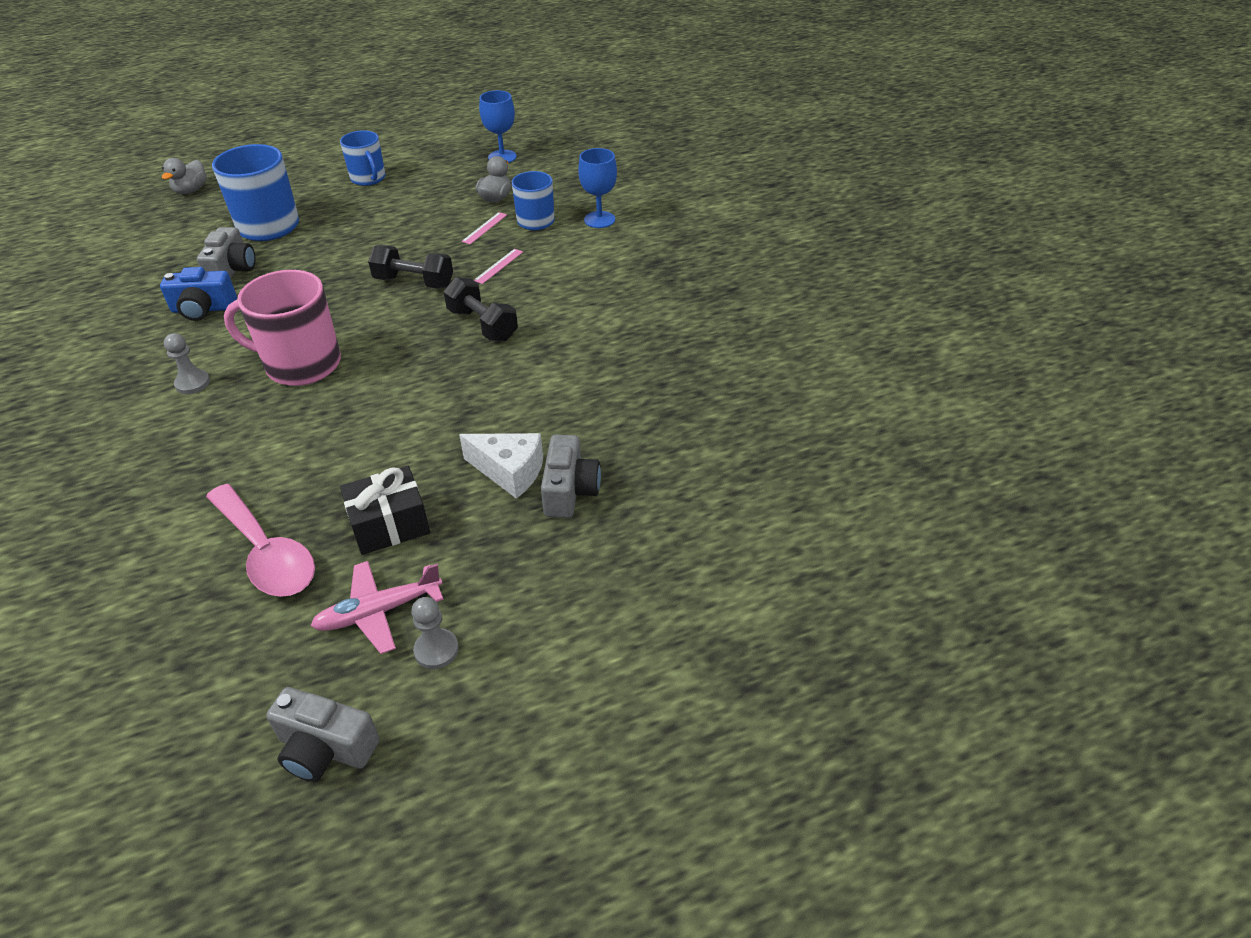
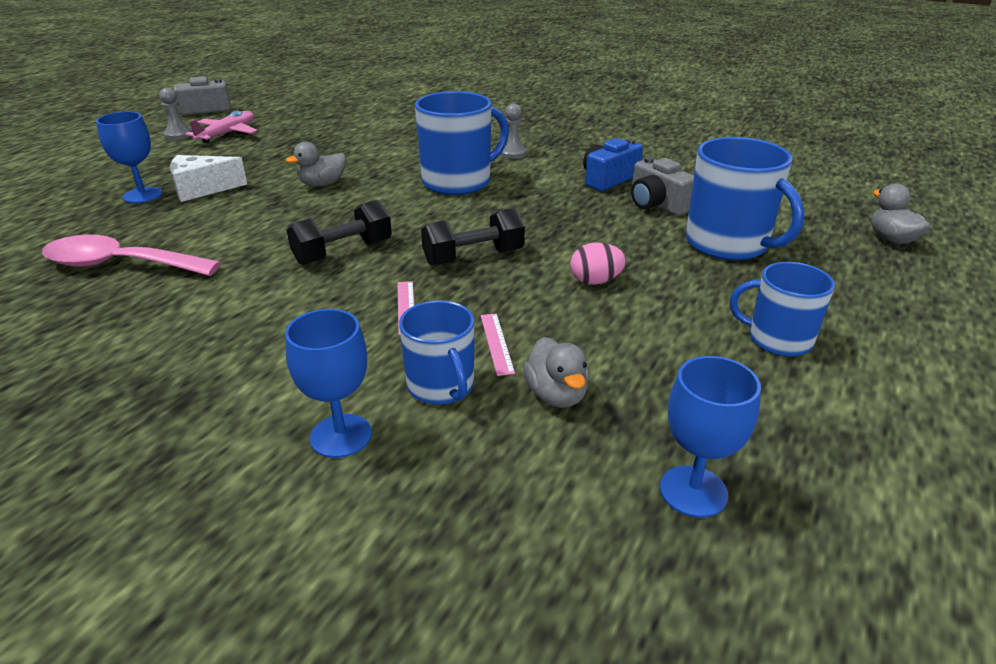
camera: 140 degrees right, 10 degrees down
pink spoon [206,484,315,597] -> pink spoon moved to [42,235,221,276]
pink mug [224,270,341,386] -> blue mug [415,91,509,195]
black gift [340,466,430,555] -> none
black dumbbell [444,277,518,341] -> black dumbbell turned 45 degrees counterclockwise [287,200,392,265]
grey camera [541,435,601,518] -> blue goblet [96,111,162,203]
none -> grey duck [286,142,346,187]
none -> pink egg [570,242,626,285]

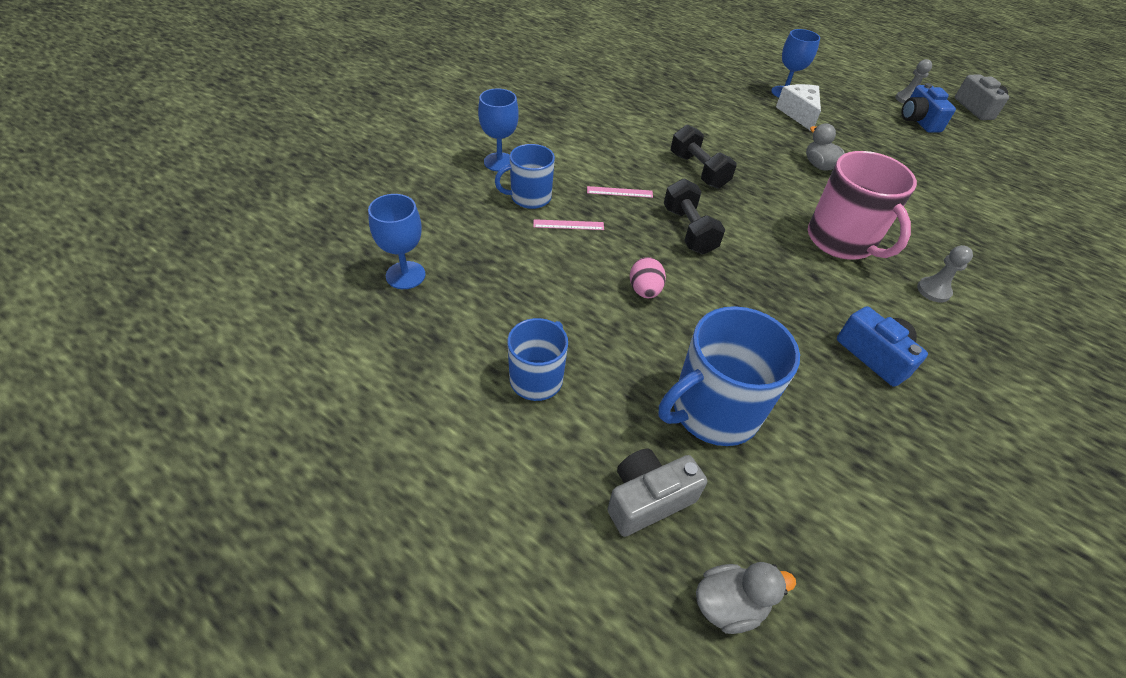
camera: 95 degrees right, 15 degrees up
pink spoon [42,235,221,276] -> none
pink plane [185,111,257,143] -> blue camera [901,83,956,133]
blue mug [415,91,509,195] -> pink mug [808,151,917,260]
grey duck [523,337,589,408] -> none
grey camera [631,157,694,216] -> grey camera moved to [607,449,707,537]

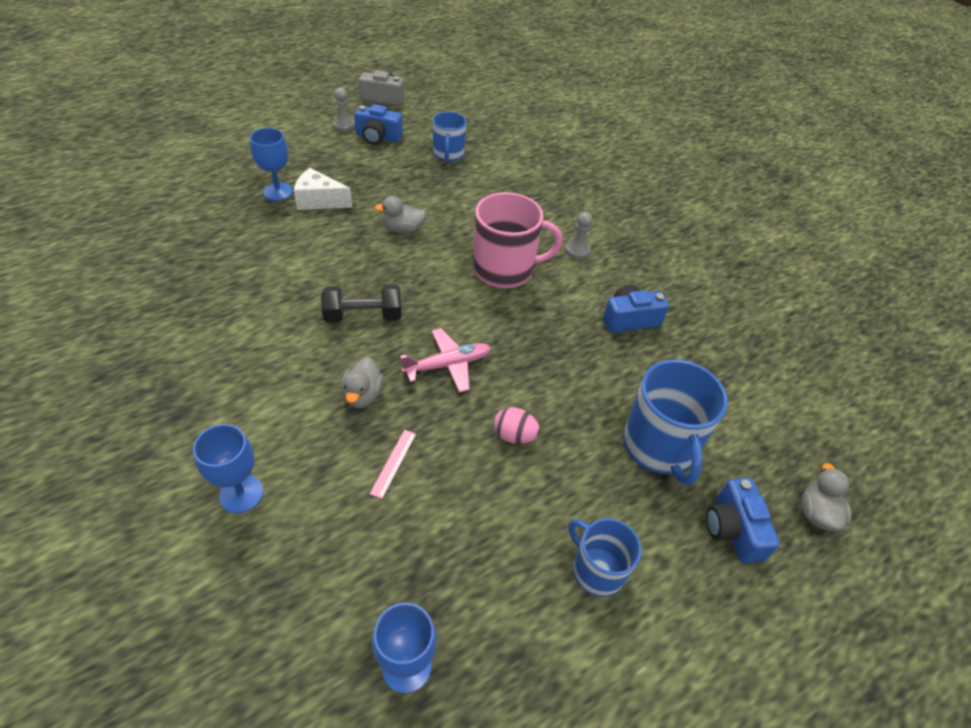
camera: 70 degrees left, 0 degrees up
blue mug [495,144,555,209] -> blue mug moved to [433,112,467,162]
pink ruler [587,186,653,198] -> grey duck [341,357,384,408]
grey camera [607,449,707,537] -> blue camera [706,478,780,563]
black dumbbell [664,178,725,254] -> pink plane [400,328,491,393]

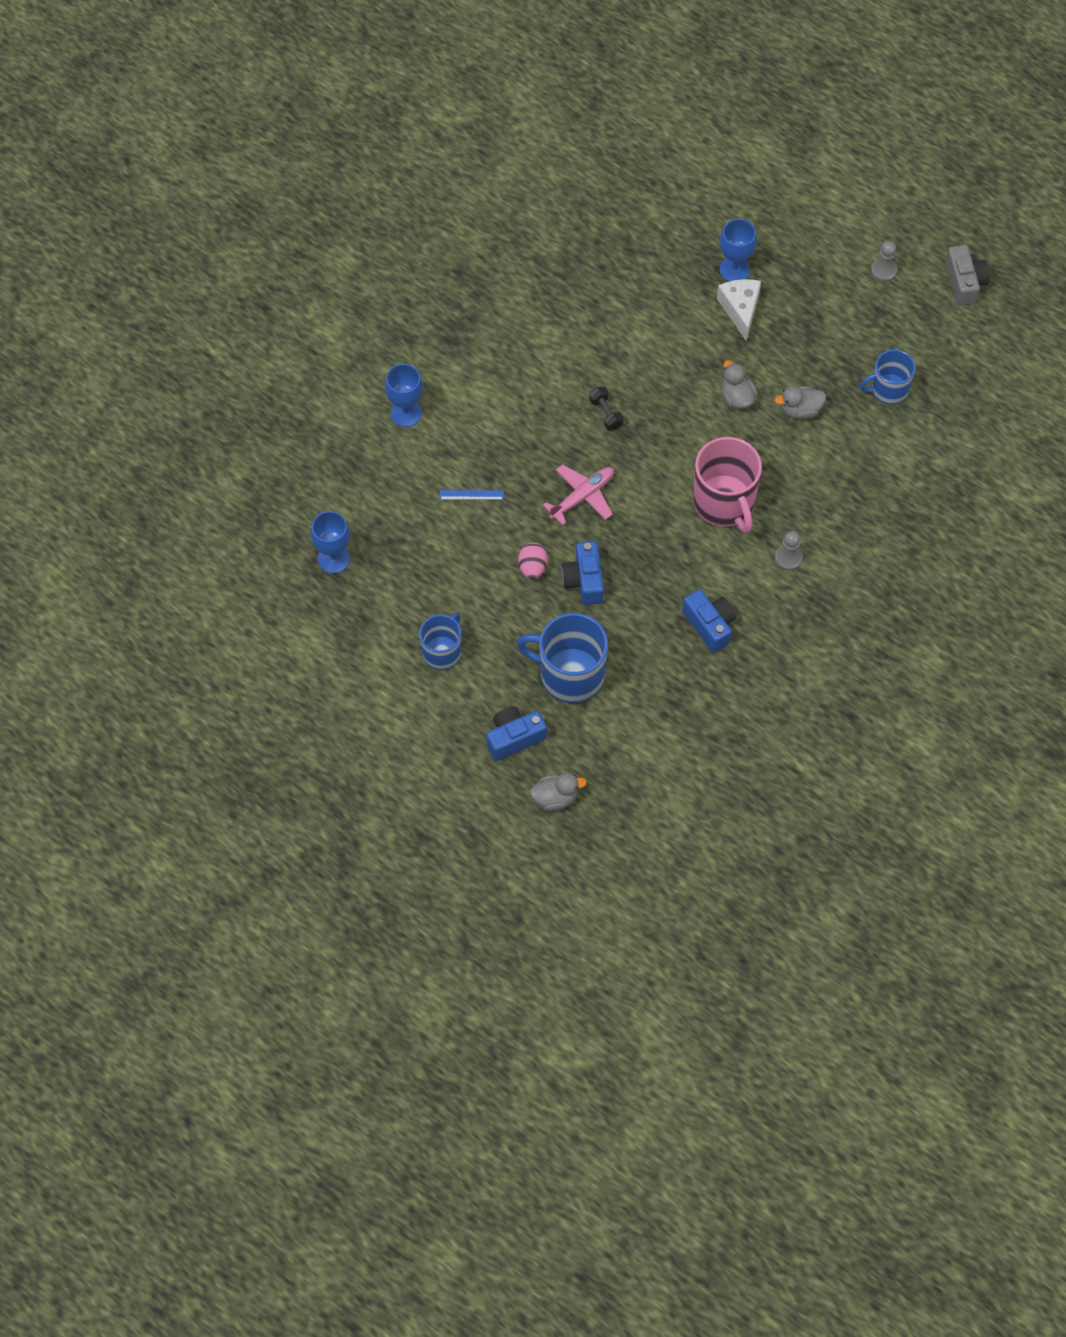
camera: 75 degrees right, 15 degrees up
black dumbbell [321,285,401,323] -> black dumbbell [589,387,624,431], size x0.62
grey duck [341,357,384,408] -> grey duck moved to [774,386,826,419]
blue camera [354,104,403,145] -> blue camera moved to [561,541,604,605]
pink ruler [370,430,416,499] -> blue ruler [439,490,504,500]
pink plane [400,328,491,393] -> pink plane turned 90 degrees counterclockwise [543,464,614,526]
blue mug [623,359,728,485] -> blue mug turned 45 degrees clockwise [517,613,608,703]

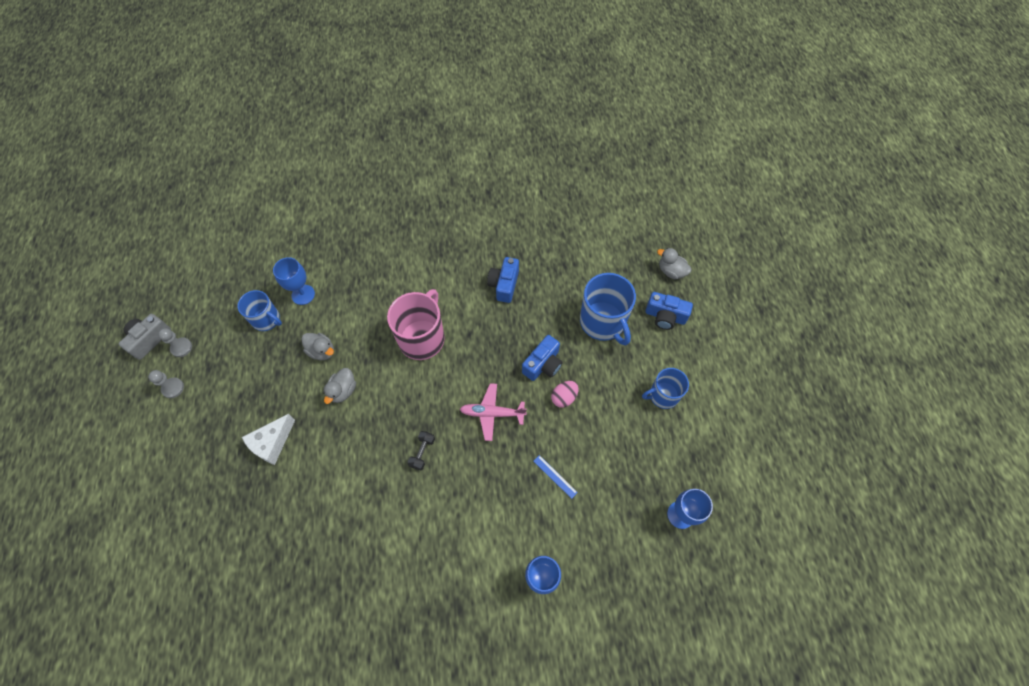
camera: 135 degrees left, 0 degrees up
blue goblet [720,219,757,281] -> blue goblet moved to [273,257,315,305]
grey pawn [775,531,803,571] -> grey pawn moved to [158,328,192,357]

